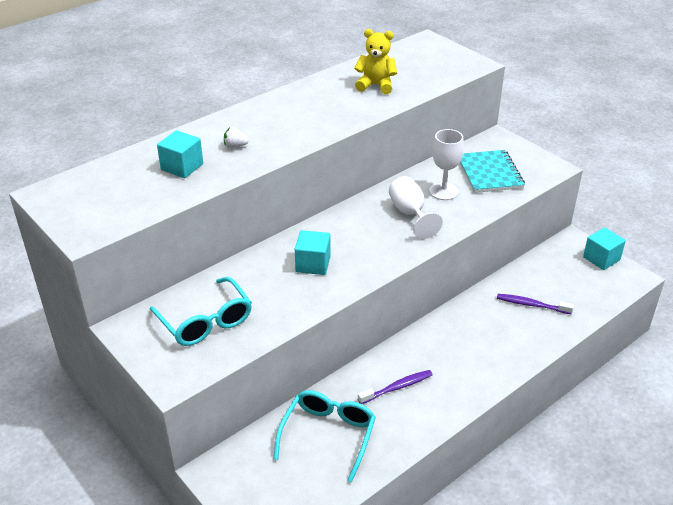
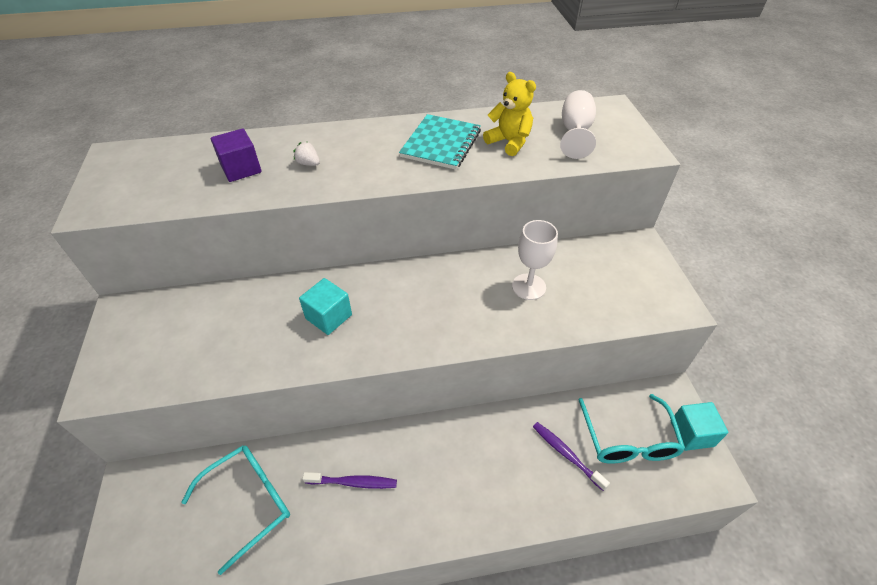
camera: 30 degrees right, 10 degrees up
turquoise glasses [150,277,252,346] -> turquoise glasses moved to [579,394,685,464]
turquoise cube [157,130,203,178] -> purple cube [211,129,262,182]
white goblet [389,176,443,239] -> white goblet moved to [560,90,596,159]
turquoise notebook [460,150,525,193] -> turquoise notebook moved to [399,114,481,170]

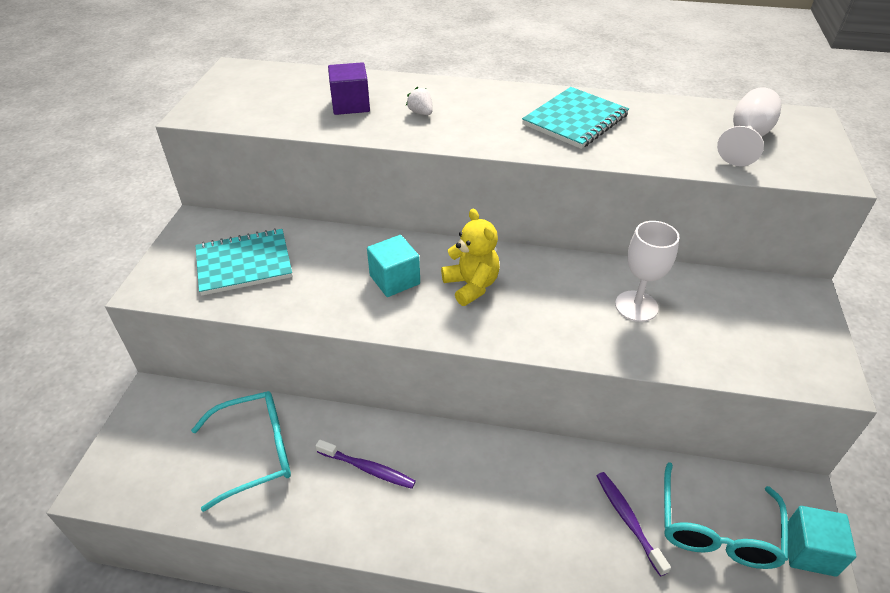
camera: 20 degrees right, 5 degrees down
yellow teddy bear [483,72,536,156] -> yellow teddy bear moved to [441,209,500,306]
none -> turquoise notebook [195,228,292,296]

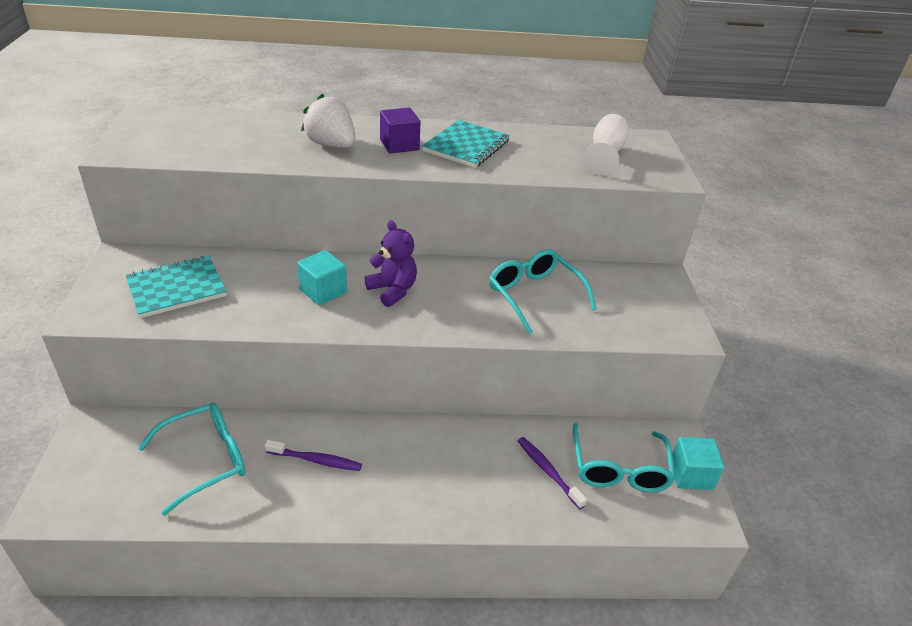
camera: 15 degrees left, 5 degrees down
purple cube [328,62,370,115] -> purple cube moved to [380,108,420,154]
white strawberry [406,87,433,115] -> white strawberry [301,93,356,148], size x2.15
yellow teddy bear [441,209,500,306] -> purple teddy bear [365,220,417,307]
white goblet [615,221,680,322] -> turquoise glasses [489,249,597,334]

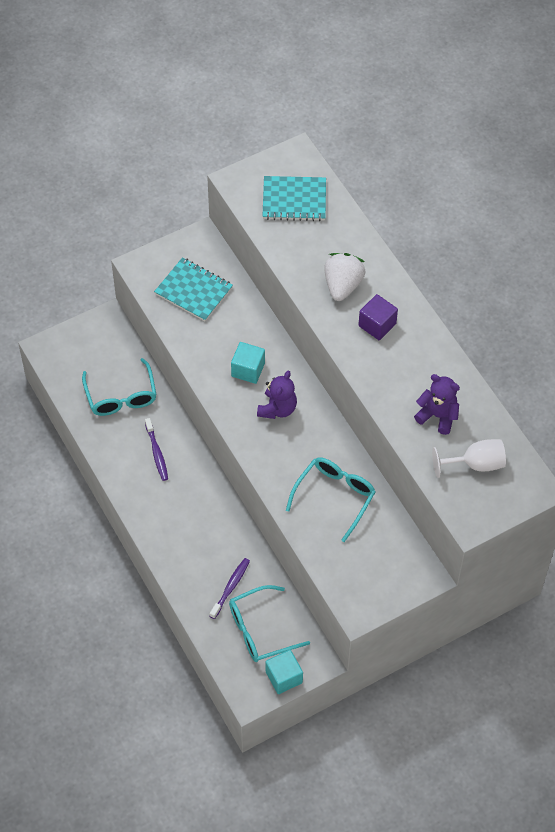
camera: 65 degrees right, 20 degrees up
turquoise glasses [138,403,245,515] -> turquoise glasses turned 45 degrees clockwise [82,358,157,416]
turquoise notebook [422,120,510,168] -> turquoise notebook moved to [262,176,326,221]
none -> purple teddy bear [414,374,460,435]

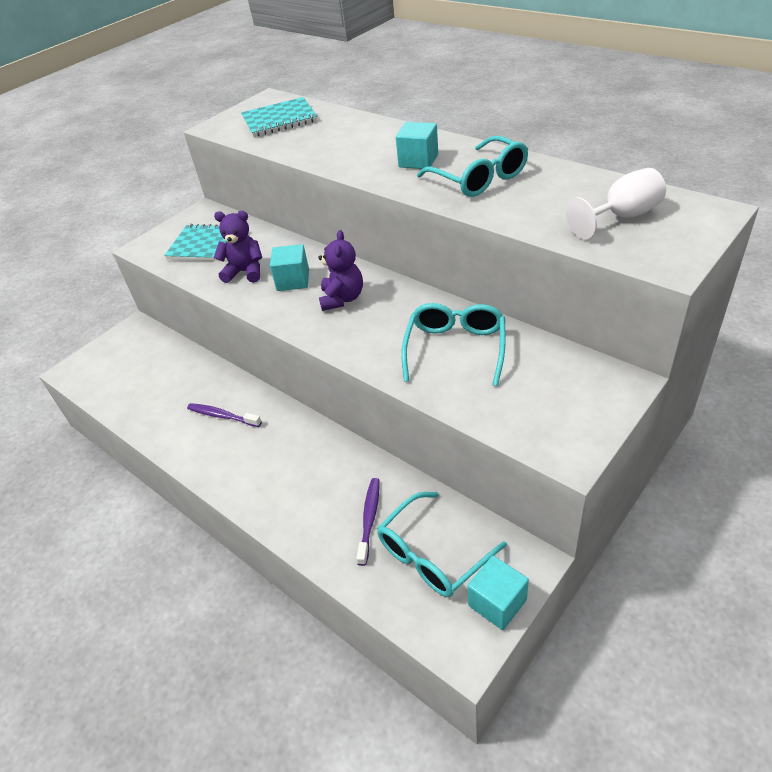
camera: 15 degrees left, 15 degrees down
turquoise glasses [82,358,157,416] -> turquoise glasses moved to [417,136,528,197]
purple toothbrush [145,418,168,481] -> purple toothbrush turned 150 degrees clockwise [187,403,262,427]
white strawberry [324,253,365,301] -> none
purple cube [358,294,398,340] -> turquoise cube [396,122,438,169]
purple teddy bear [414,374,460,435] -> purple teddy bear moved to [214,211,262,283]

